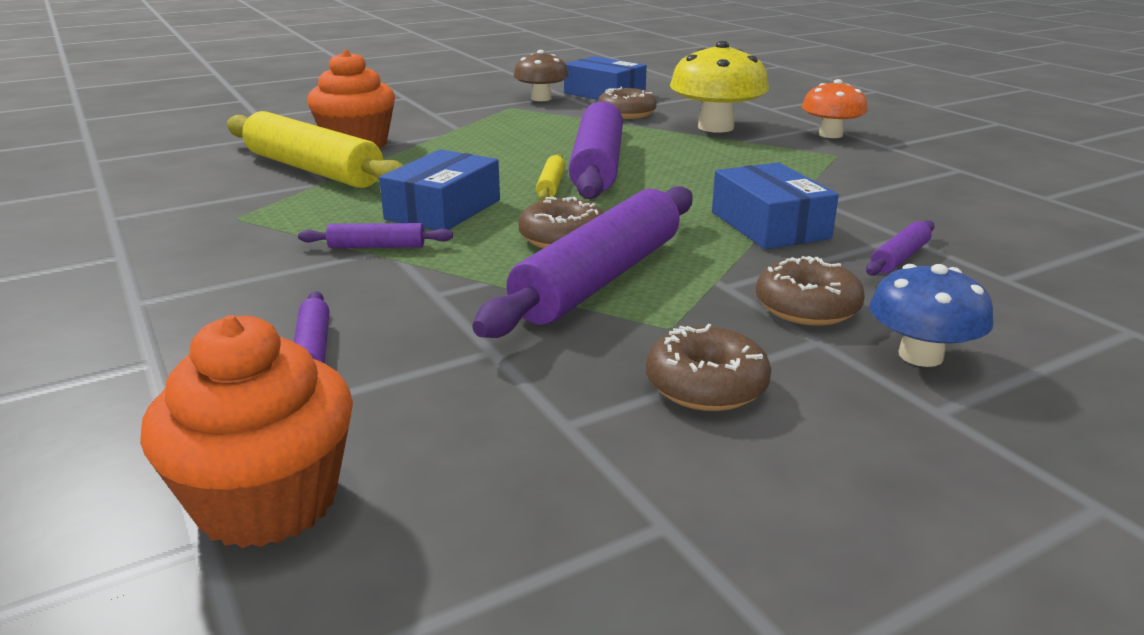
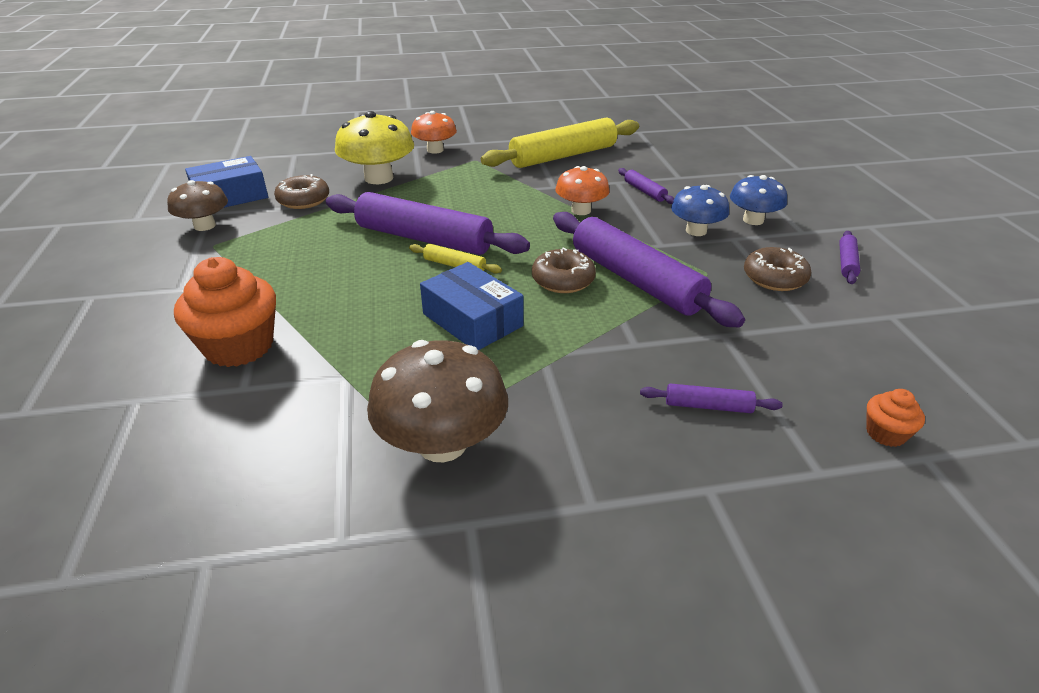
camera: 70 degrees left, 10 degrees up
orange cupcake [140,315,353,548] -> orange cupcake [866,389,925,447], size x0.48
yellow rolling pin [227,111,404,188] -> yellow rolling pin moved to [481,117,639,168]
purple rolling pin [298,223,453,248] -> purple rolling pin moved to [839,231,860,284]
blue box [712,162,839,249] -> orange mushroom [555,166,610,215]
brown donut [756,256,865,326] -> blue mushroom [671,185,729,236]
none -> brown mushroom [367,340,508,462]

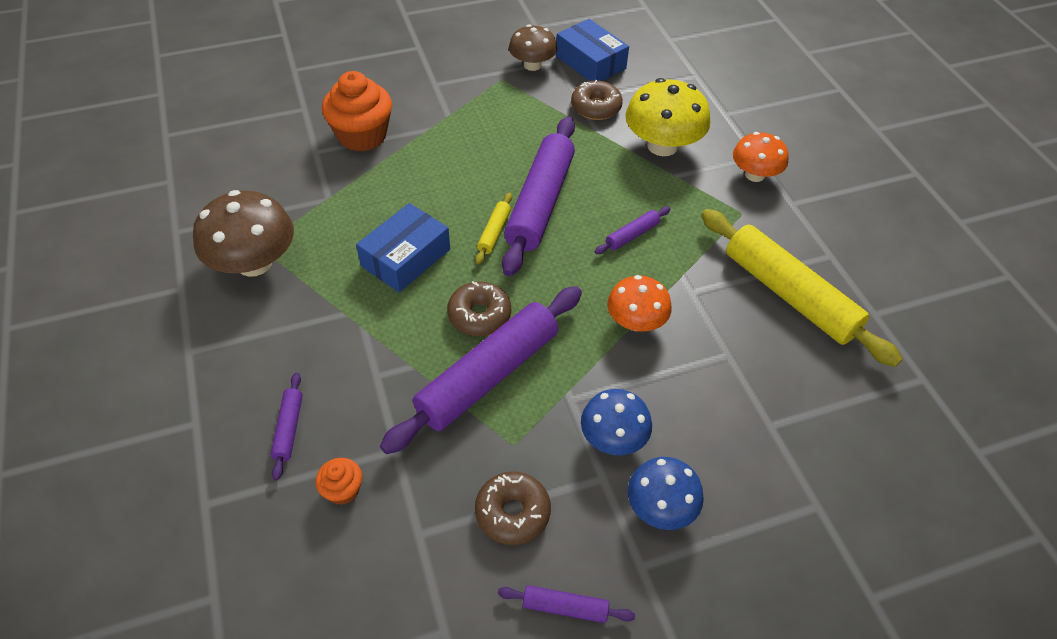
camera: 80 degrees right, 15 degrees up
purple rolling pin [618,168,674,204] -> purple rolling pin moved to [595,207,670,254]
orange cupcake [866,389,925,447] -> orange cupcake moved to [316,458,362,505]

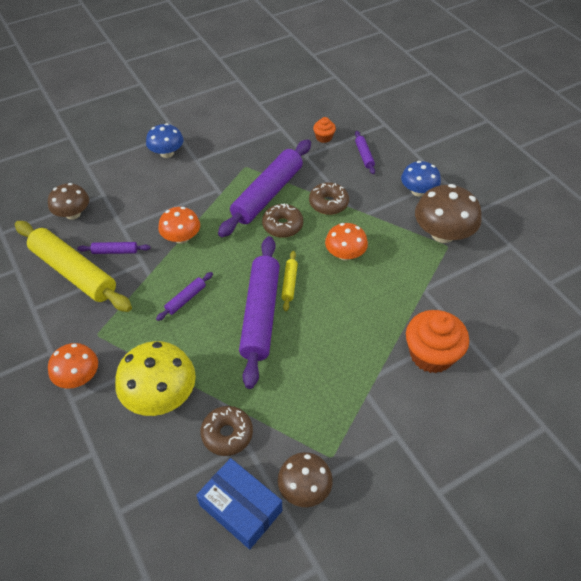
camera: 170 degrees right, 0 degrees up
blue box [356,203,450,292] -> orange mushroom [325,223,368,260]
brown donut [475,471,551,545] -> brown donut moved to [309,182,349,215]
purple rolling pin [498,585,635,623] -> purple rolling pin moved to [77,242,151,254]
blue mushroom [581,389,652,456] -> blue mushroom moved to [401,161,441,197]
none -> brown mushroom [48,183,89,220]

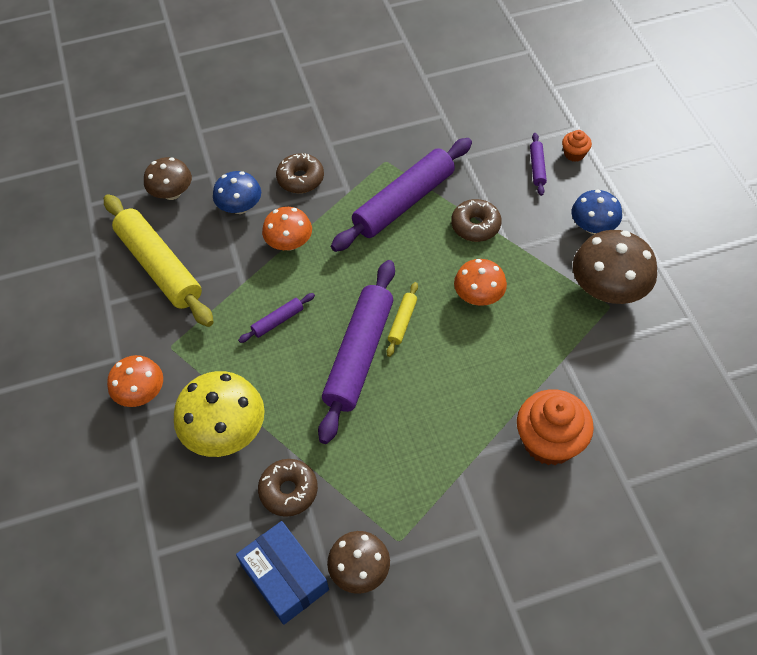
camera: 15 degrees right, 5 degrees up
purple rolling pin [77,242,151,254] -> none
blue mushroom [146,123,184,158] -> blue mushroom moved to [213,171,261,214]
brown donut [262,204,303,238] -> brown donut moved to [276,153,324,193]
orange cupcake [313,117,336,143] -> orange cupcake moved to [562,130,592,162]

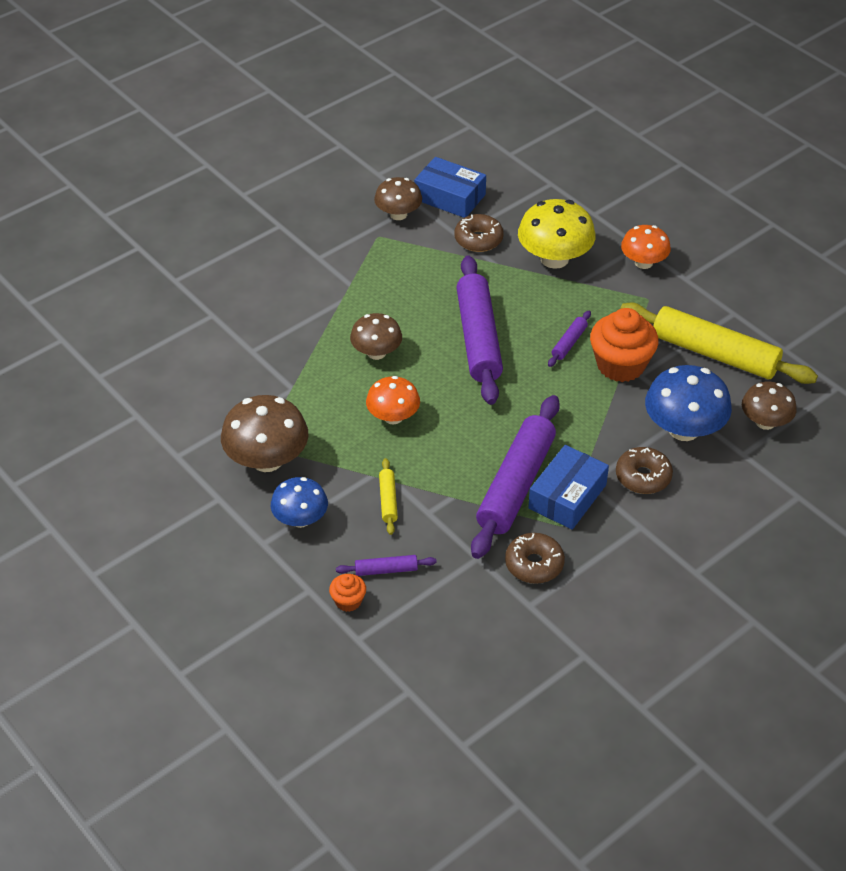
camera: 155 degrees right, 10 degrees down
blue mushroom [213,171,261,214] -> blue mushroom [645,365,732,441], size x1.57
orange mushroom [262,207,312,251] -> none
yellow rolling pin [386,282,418,357] -> yellow rolling pin moved to [379,458,398,535]
brown donut [451,199,501,242] -> brown donut moved to [505,533,565,584]
orange cupcake [517,389,594,465] -> orange cupcake moved to [590,308,658,382]
purple rolling pin [530,133,547,196] -> purple rolling pin turned 75 degrees counterclockwise [336,555,437,576]
none -> brown mushroom [350,313,402,360]
none -> blue box [528,445,609,530]

